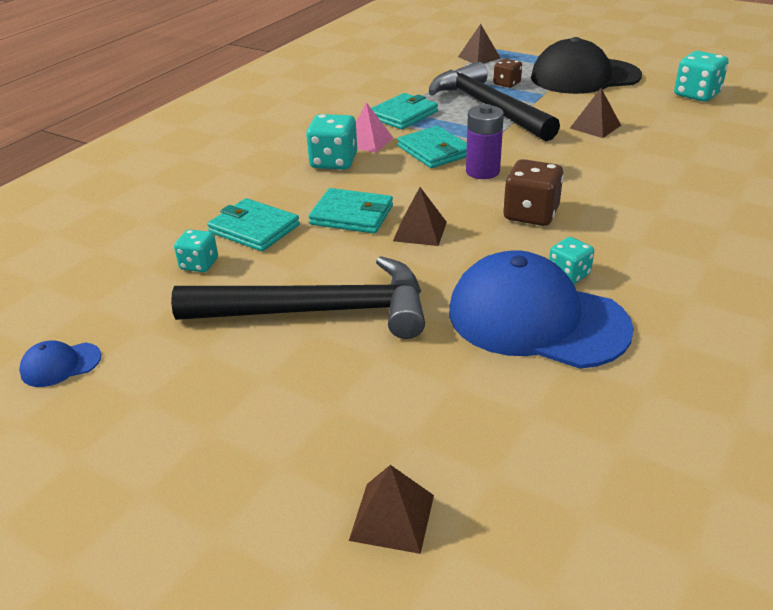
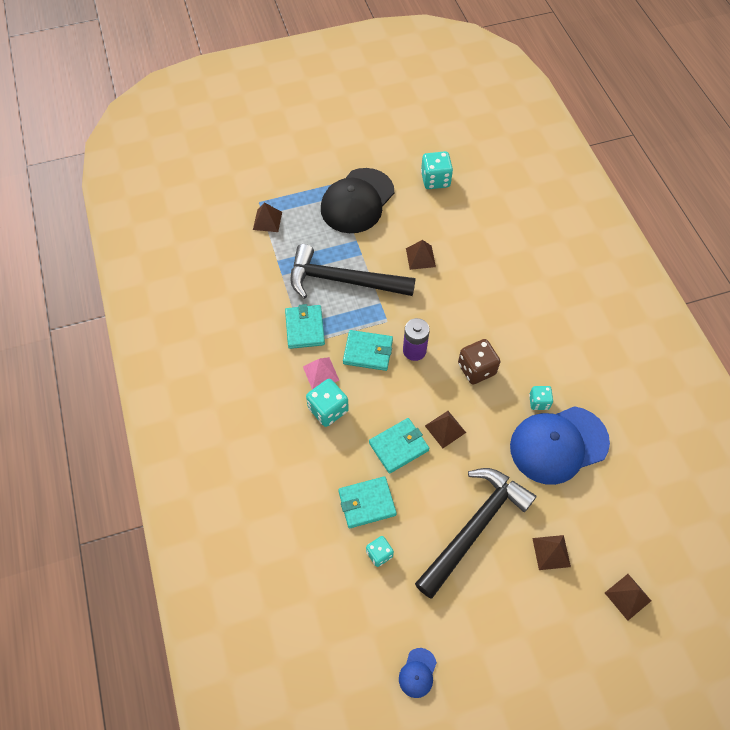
camera: 50 degrees left, 25 degrees up
brown dice [493,58,522,88] -> none
none -> brown pyramid [532,535,571,570]

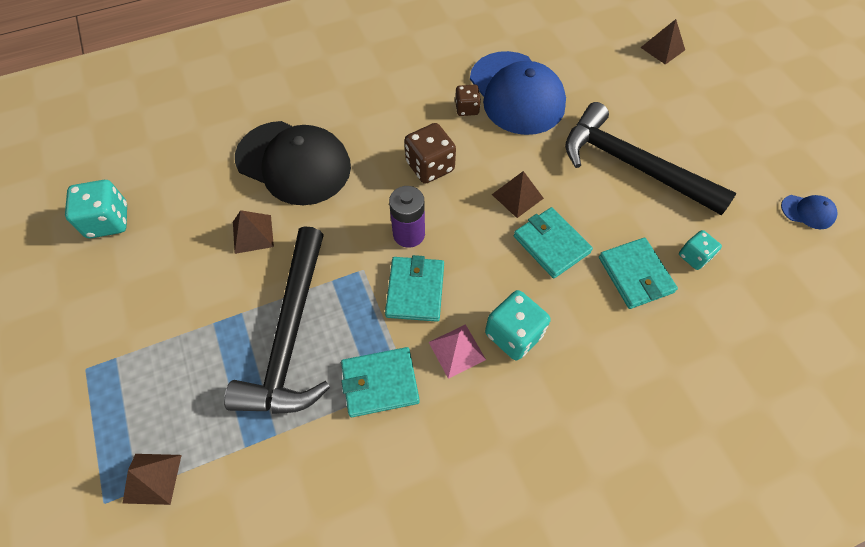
camera: 95 degrees left, 0 degrees up
black cap [321,168,394,233] -> black cap moved to [235,121,351,205]
turquoise dice [529,386,553,410] -> brown dice [455,85,481,116]
brown pyramid [532,535,571,570] -> none

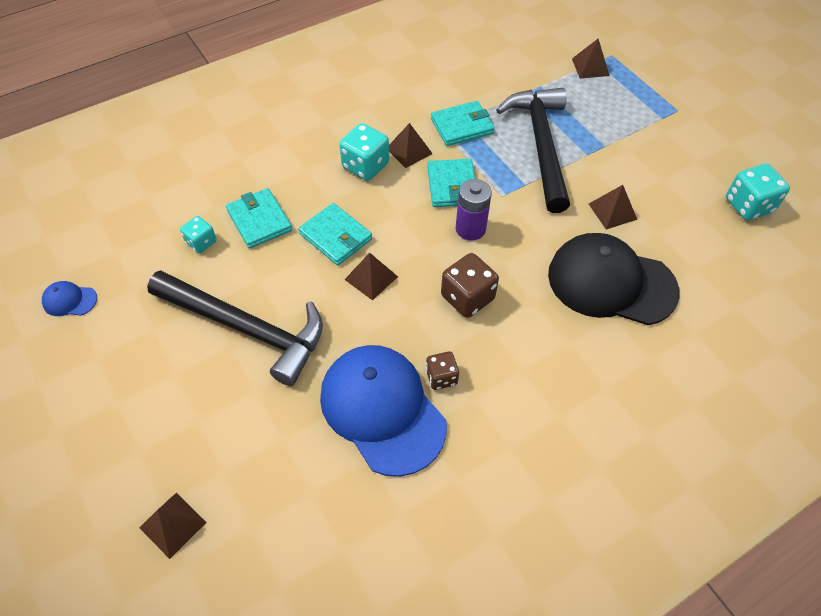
camera: 170 degrees right, 5 degrees down
pink pyramid [429,324,486,379] -> brown pyramid [389,123,433,168]

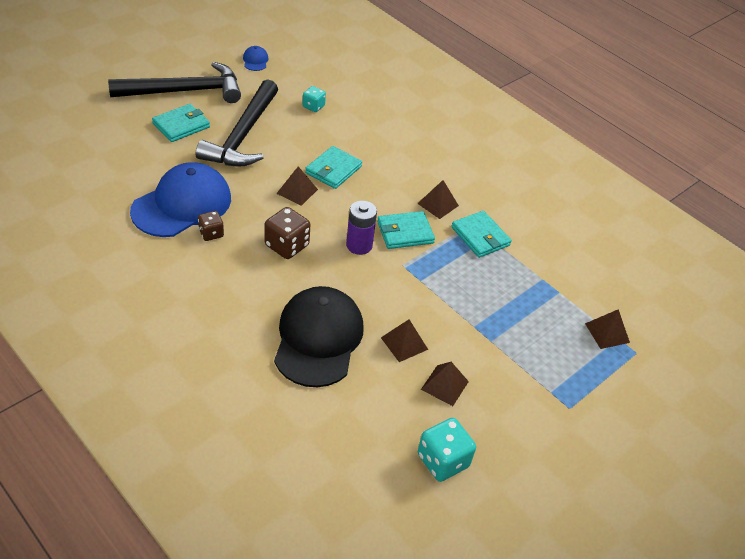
camera: 75 degrees right, 10 degrees down
brown pyramid [140,493,207,559] -> brown pyramid moved to [421,362,469,406]
turquoise wallet [226,188,292,249] -> turquoise wallet moved to [152,104,210,142]
turquoise dice [339,123,389,181] -> none
black hammer [496,88,570,213] -> black hammer moved to [108,62,241,103]

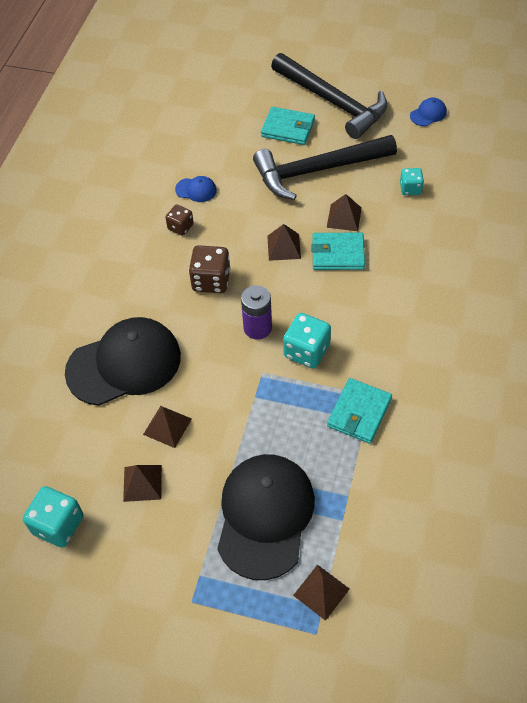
camera: 65 degrees right, 10 degrees up
blue cap [130,162,231,237] -> blue cap [175,176,217,202], size x0.41
turquoise wallet [377,211,435,249] -> turquoise dice [283,313,331,369]
brown pyramid [417,180,459,219] -> brown pyramid moved to [327,194,362,231]
none -> black cap [217,454,315,580]

